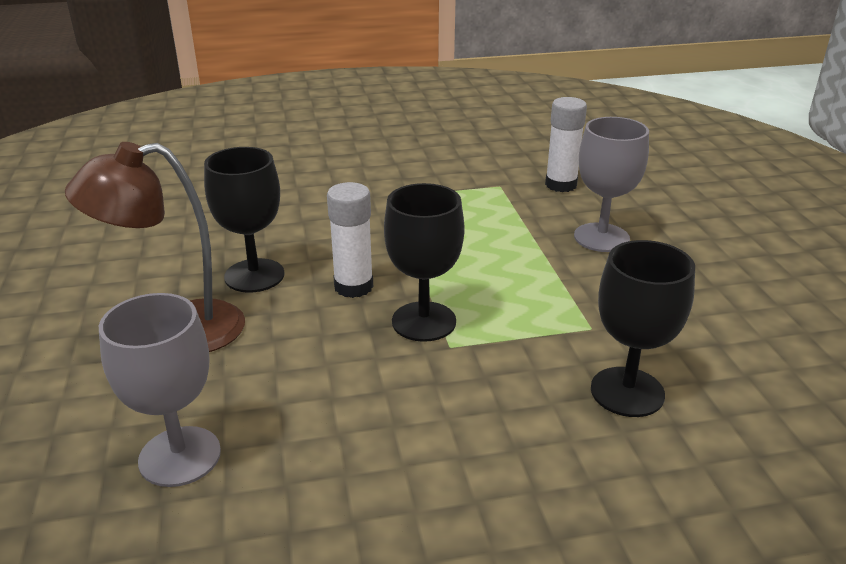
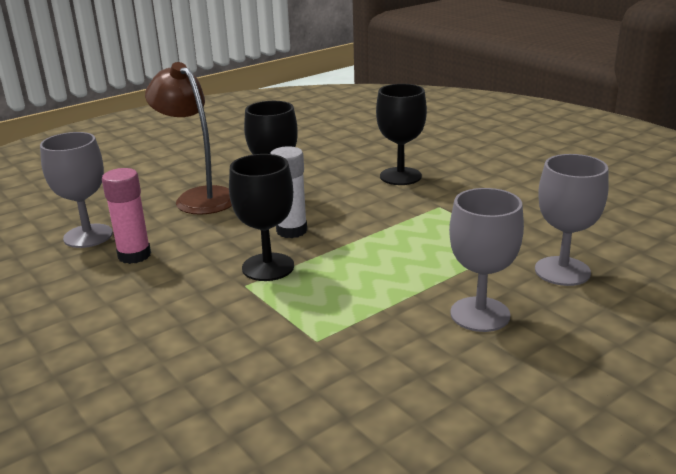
camera: 65 degrees right, 5 degrees down
white glue stick [545,97,587,192] -> grey goblet [535,154,609,286]
black goblet [591,240,695,417] -> black goblet moved to [376,84,427,185]
none -> pink glue stick [102,168,151,264]

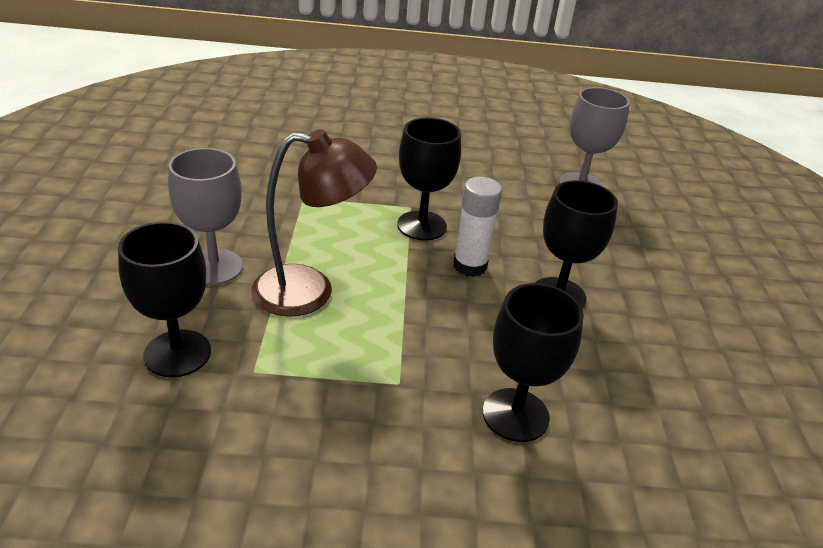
camera: 125 degrees right, 10 degrees up
pink glue stick [102,168,151,264] -> none
brown lamp [145,62,232,215] -> brown lamp moved to [251,129,377,317]
grey goblet [535,154,609,286] -> black goblet [118,222,211,377]

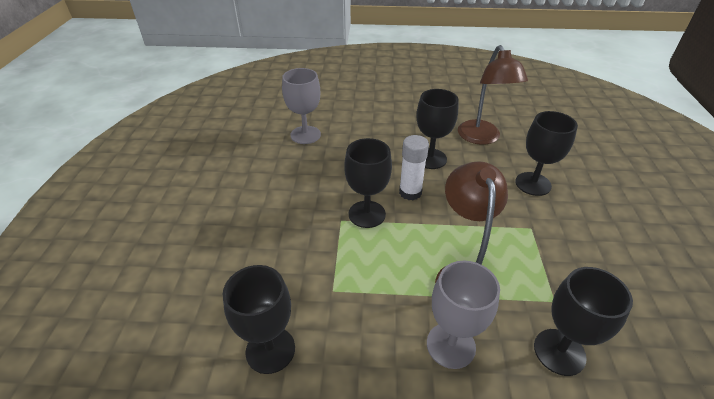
camera: 85 degrees left, 5 degrees up
none -> black goblet [223,265,295,374]
none -> brown lamp [458,45,528,145]

